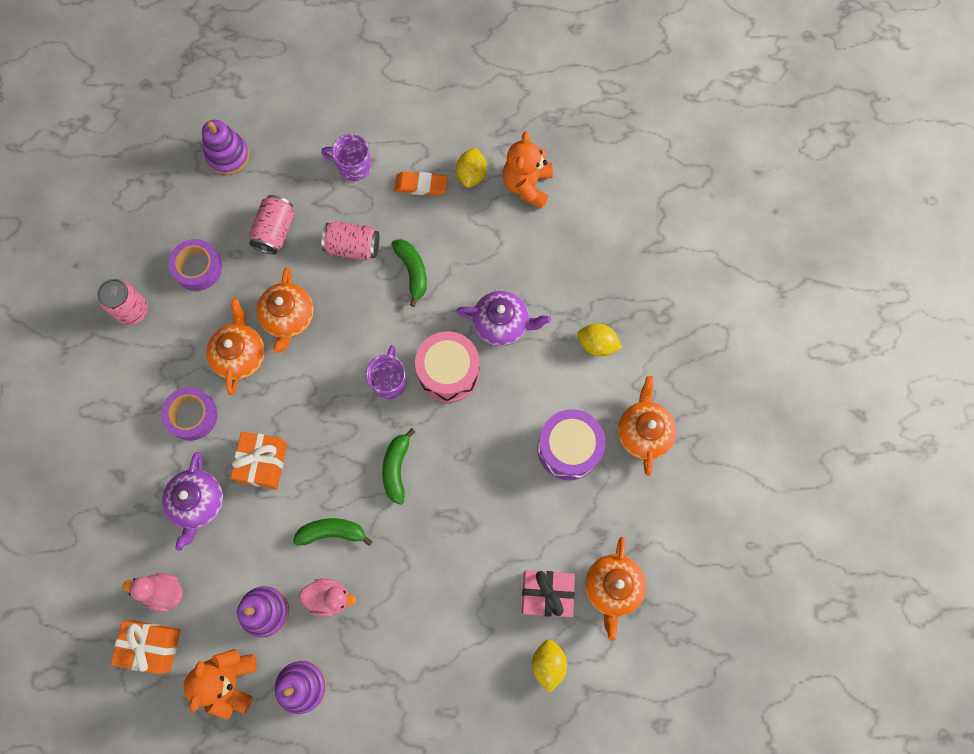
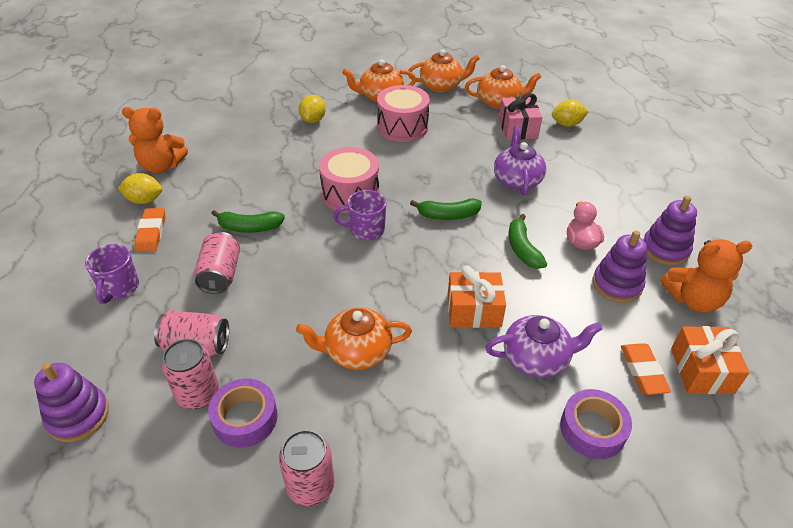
camera: 100 degrees left, 30 degrees down
pink duck [123,573,183,612] -> orange eraser [621,343,671,395]
purple tape [161,387,218,441] -> purple tape moved to [560,389,632,459]
orange teapot [256,267,314,353] -> orange teapot moved to [408,50,480,92]
green banana [391,239,427,307] -> green banana turned 150 degrees counterclockwise [211,210,285,233]
purple teapot [456,291,551,346] -> purple teapot moved to [494,126,546,196]
purple drum [537,409,606,480] -> pink drum [377,85,430,142]
none -> pink can [162,339,219,409]

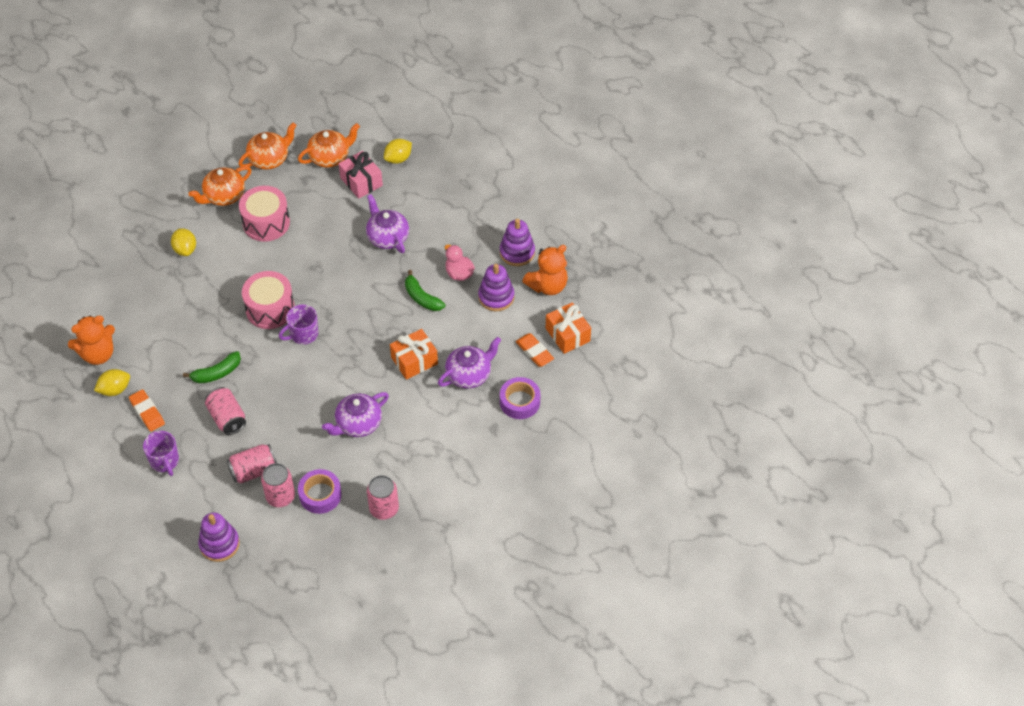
camera: 30 degrees left, 10 degrees up
orange teapot [296,308,412,370] -> purple teapot [322,392,389,437]
green banana [410,198,482,220] -> none

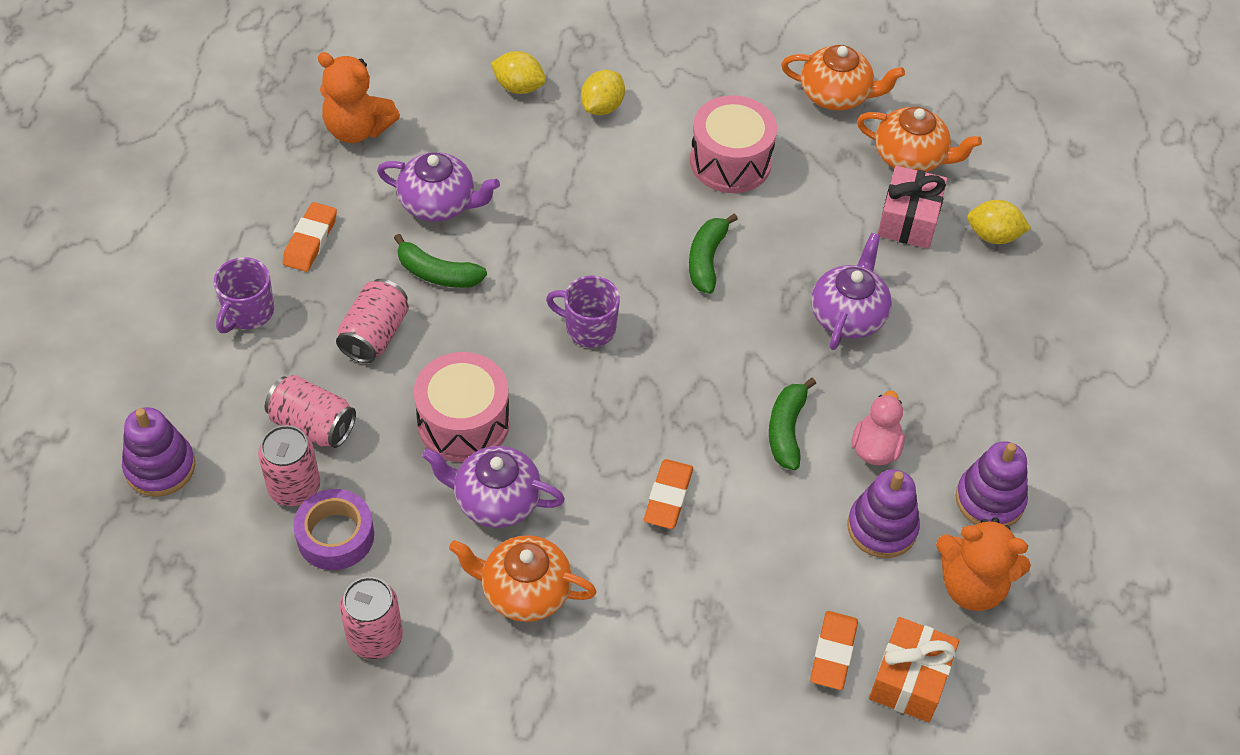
camera: 50 degrees right, 0 degrees up
yellow lemon [94,369,130,396] -> yellow lemon moved to [491,51,546,94]
orange teapot [189,166,252,206] -> orange teapot moved to [449,535,597,622]
pink drum [242,271,295,329] -> pink drum moved to [414,352,510,462]
orange gift [390,329,438,380] -> orange eraser [644,459,693,529]
purple teapot [438,337,501,389] -> purple teapot moved to [377,152,500,222]
purple tape [500,377,540,419] -> none
none -> green banana [689,213,738,294]

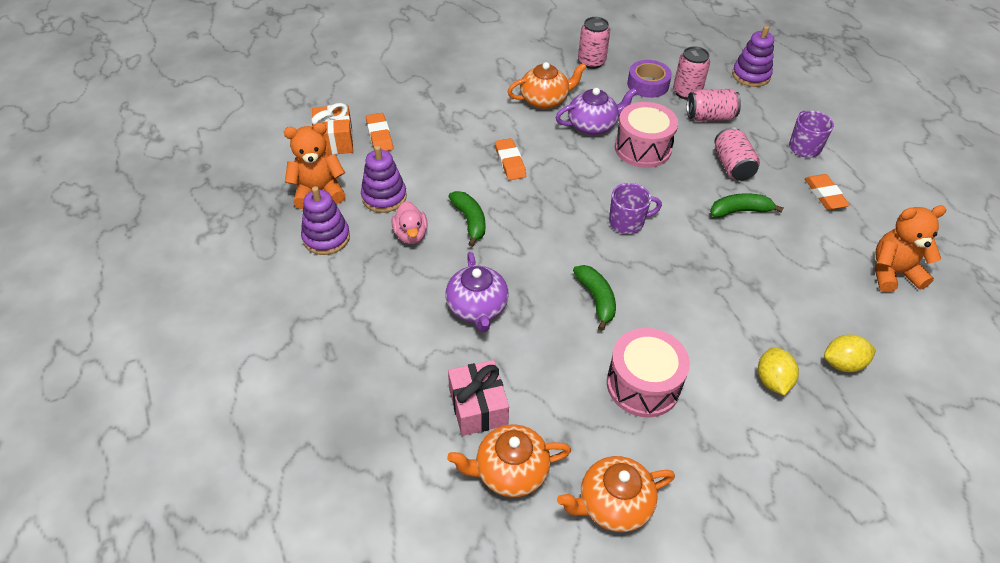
camera: 150 degrees right, 5 degrees down
purple teapot [377,152,500,222] -> none
yellow lemon [967,200,1031,244] -> none

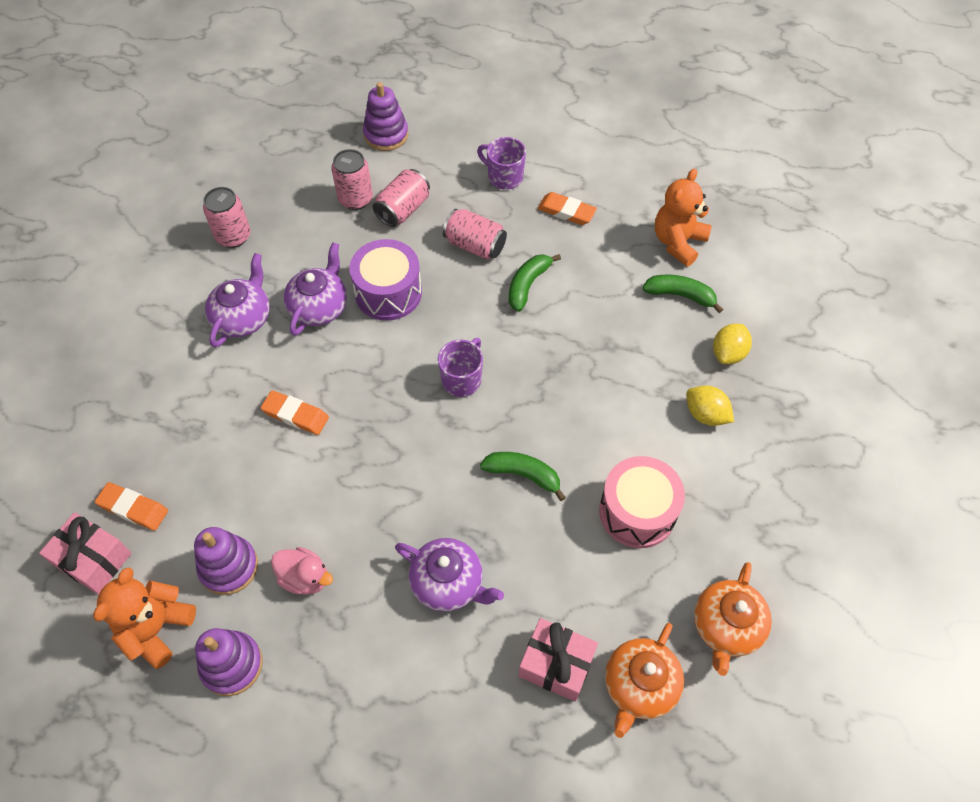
camera: 50 degrees left, 10 degrees up
orange gift [311,103,353,155] -> pink gift [39,512,132,594]
green banana [448,191,485,247] -> green banana moved to [643,275,723,313]
orange teapot [507,62,587,109] -> purple teapot [205,253,270,348]
pink drum [615,102,678,168] -> purple drum [350,239,422,321]
purple tape [627,60,672,98] -> none

